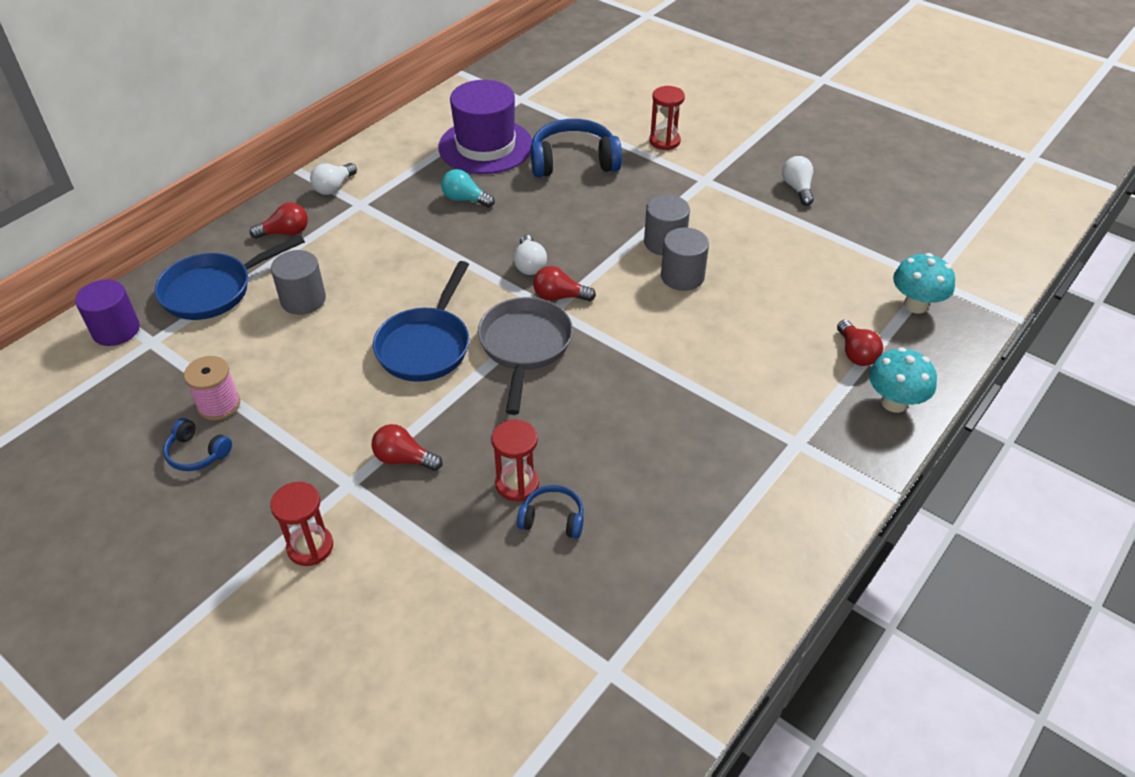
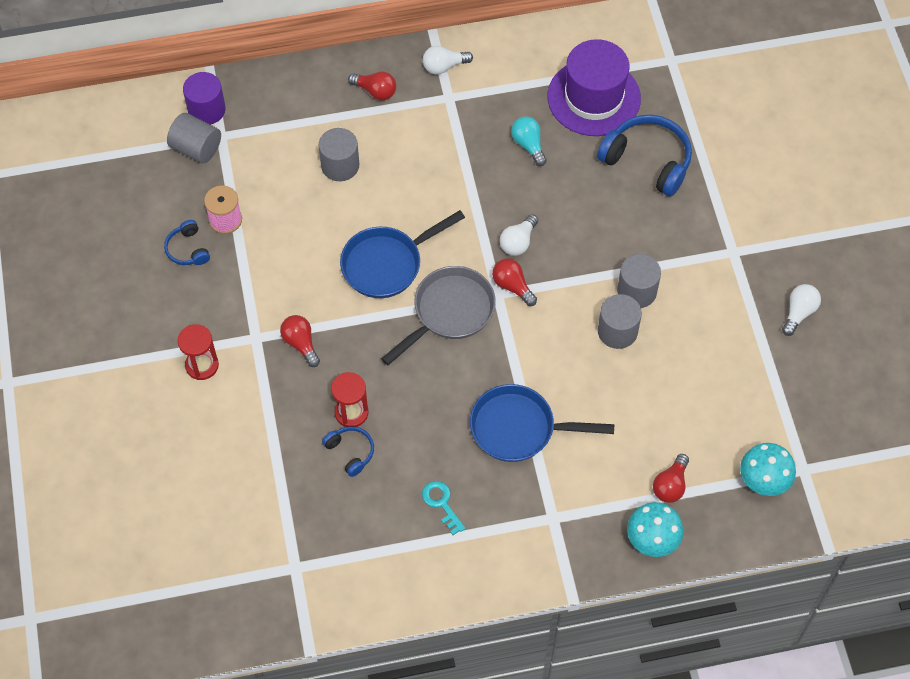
camera: 40 degrees right, 15 degrees up
blue pan [155,235,305,320] -> blue pan moved to [470,384,614,462]
red hourglass [649,86,685,150] -> none
none -> grey cylinder [167,113,221,163]
none -> turquoise key [422,481,465,535]

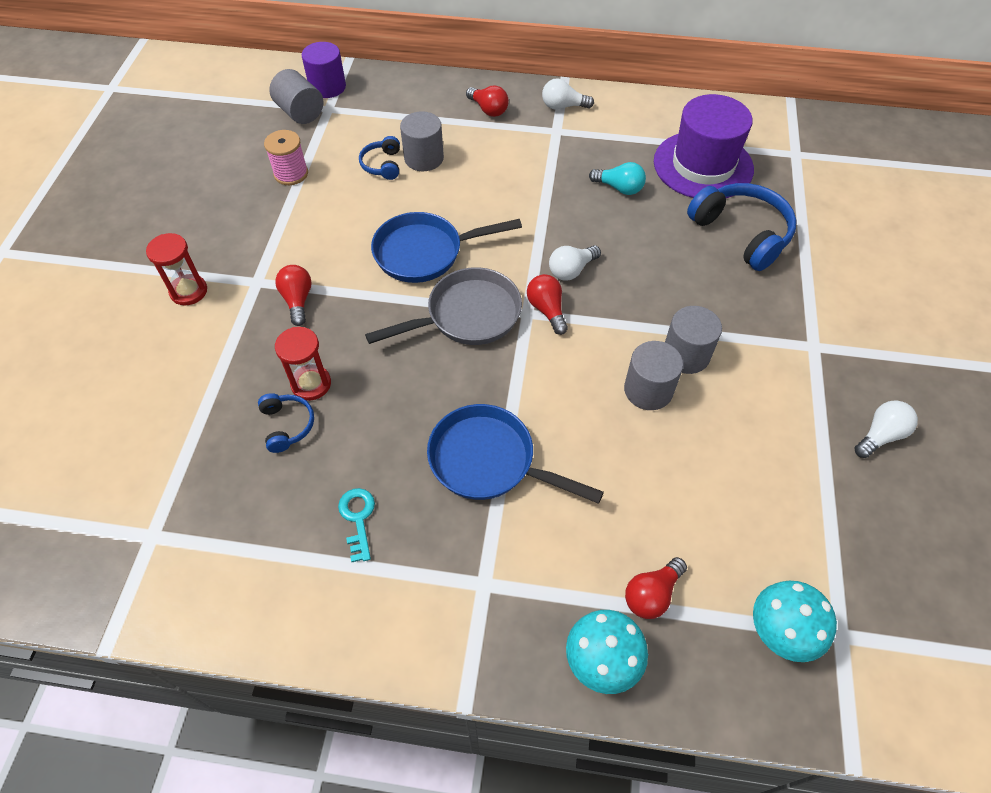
camera: 20 degrees right, 5 degrees down
blue headphones [164,220,210,265] -> blue headphones moved to [359,136,400,180]
turquoise light bulb [511,116,547,166] -> turquoise light bulb turned 120 degrees clockwise [589,162,646,195]

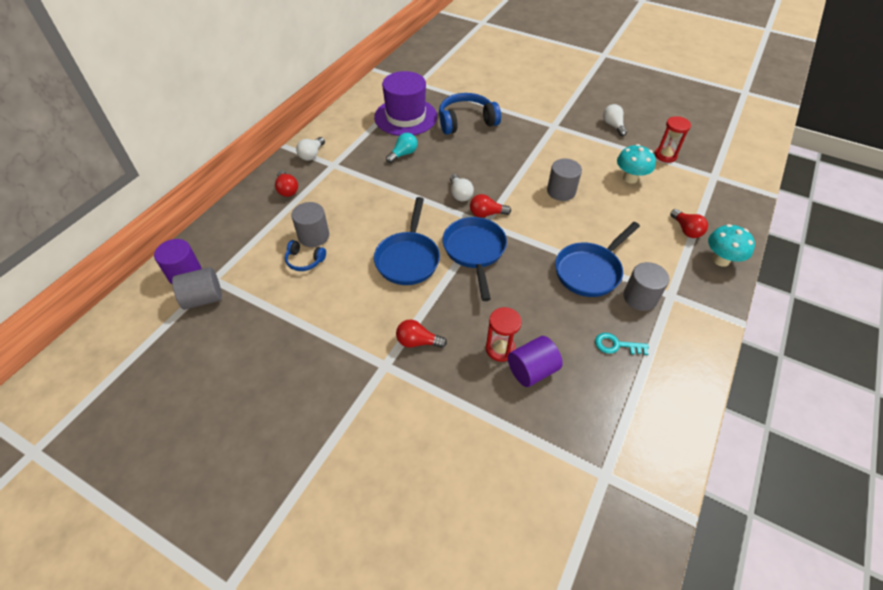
camera: 70 degrees left, 5 degrees down
red hourglass [146,233,207,305] -> red hourglass moved to [655,116,691,163]
blue headphones [258,393,314,453] -> purple cylinder [508,336,563,387]
pink spool [264,130,308,185] -> none
grey pan [365,267,522,345] -> blue pan [443,217,507,301]
red light bulb [466,86,509,117] -> red light bulb turned 90 degrees clockwise [275,171,298,197]
grey cylinder [665,306,722,374] -> grey cylinder moved to [623,262,669,311]
turquoise mushroom [753,581,837,662] -> turquoise mushroom moved to [617,144,656,183]

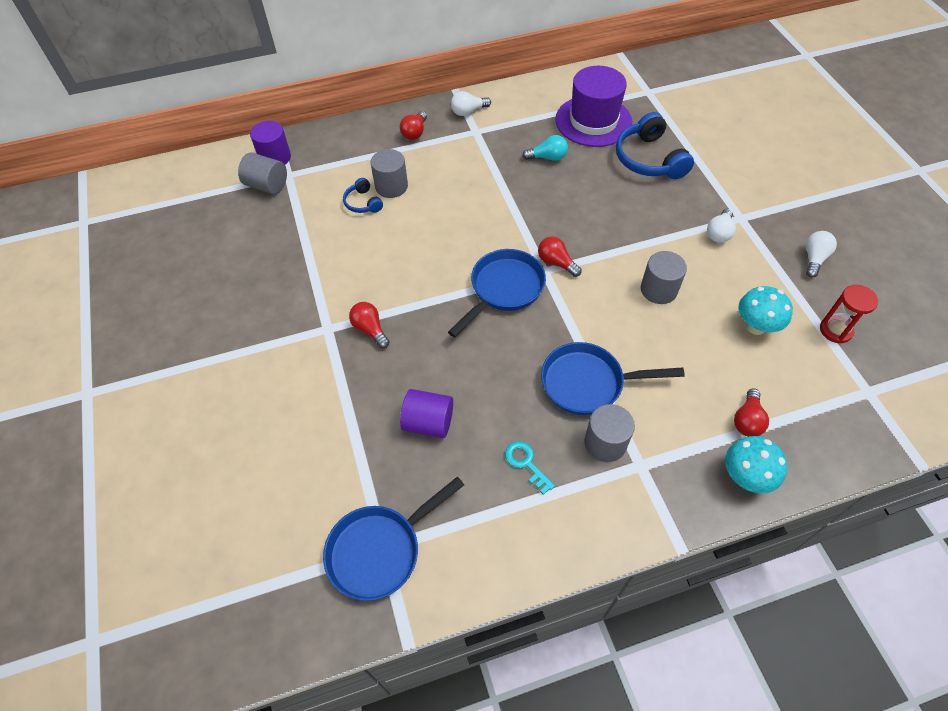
camera: 45 degrees right, 5 degrees up
blue pan [374,197,440,285] -> blue pan moved to [323,477,464,601]
blue headphones [439,93,501,135] -> blue headphones turned 135 degrees counterclockwise [616,112,694,179]
white light bulb [450,174,474,201] -> white light bulb moved to [707,209,736,243]
red hourglass [486,307,522,362] -> none

